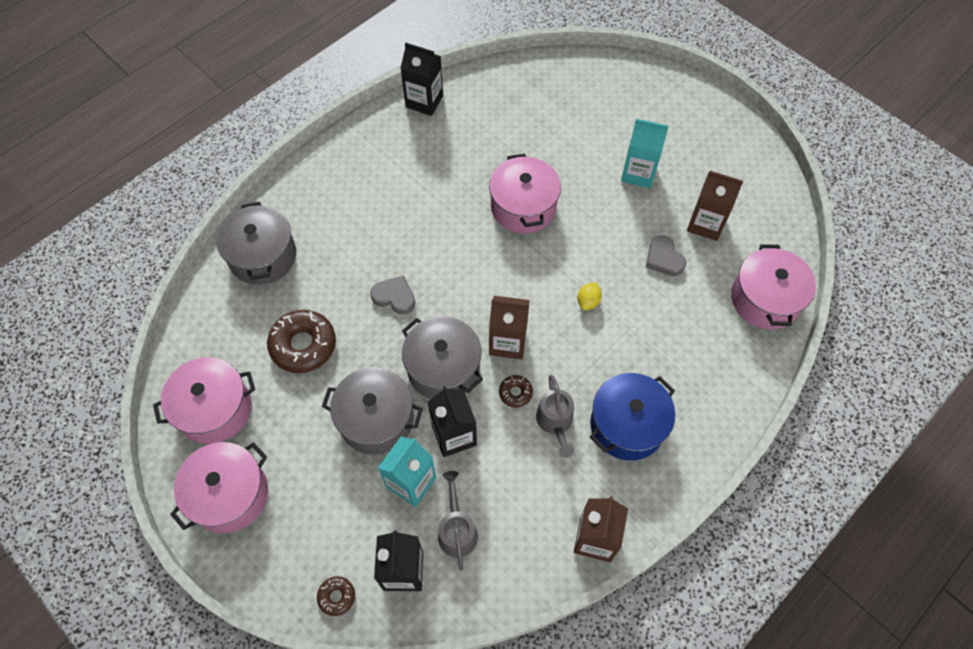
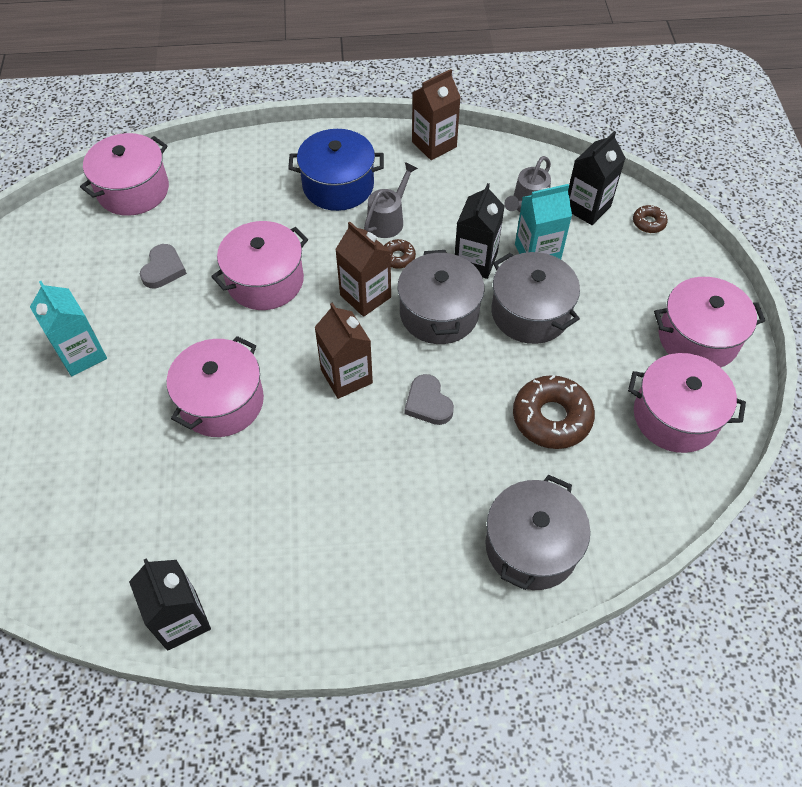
camera: 140 degrees left, 5 degrees down
yellow lemon [577,283,602,310] -> pink pot [211,221,308,310]
brown carton [687,171,743,241] -> brown carton moved to [314,302,373,399]

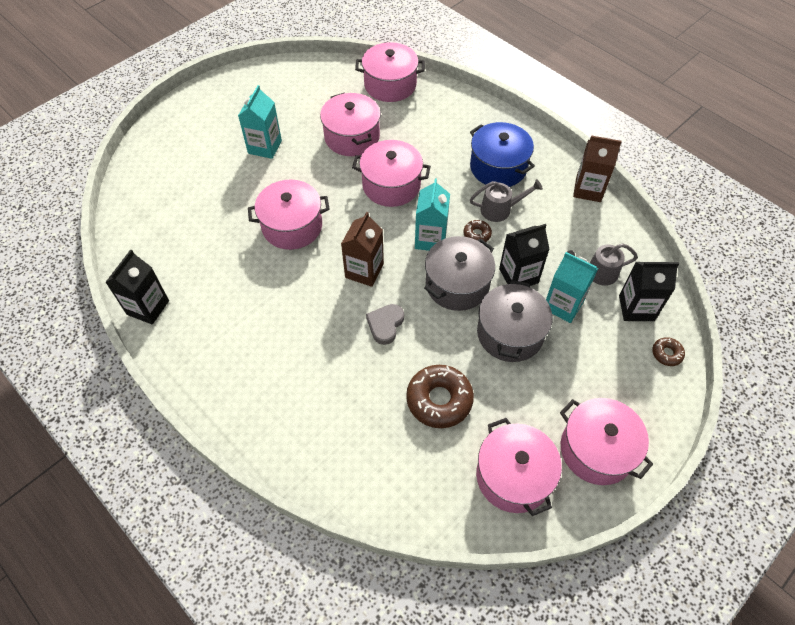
camera: 50 degrees right, 0 degrees up
grey heart [140,244,187,288] -> pink pot [320,93,381,156]
brown carton [335,222,391,317] -> turquoise carton [415,179,450,251]
grey pot [485,475,590,590] -> none

